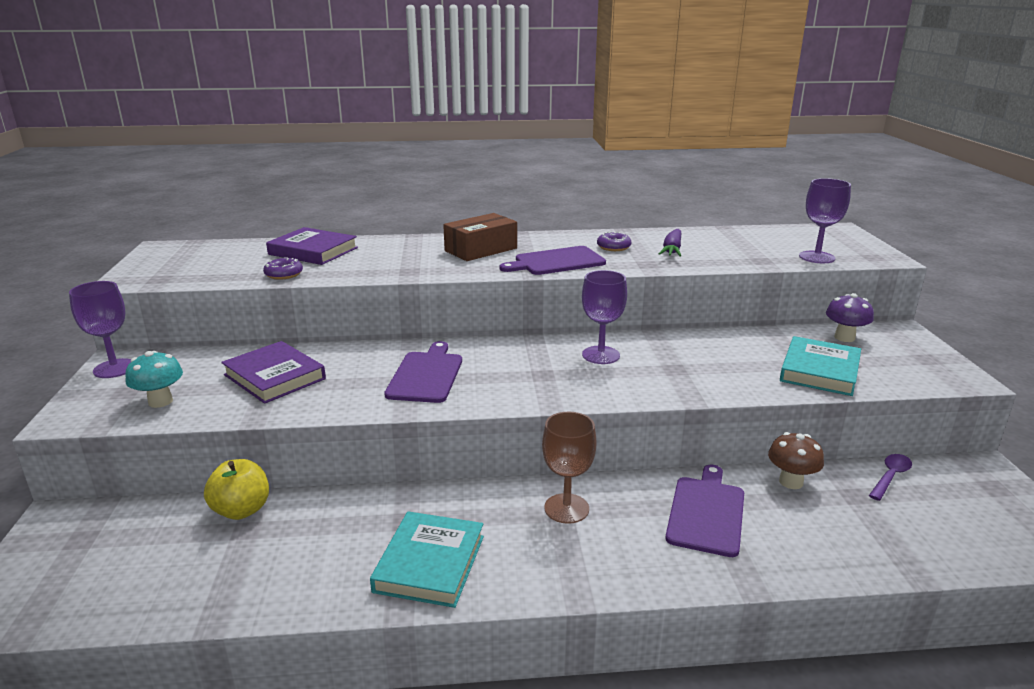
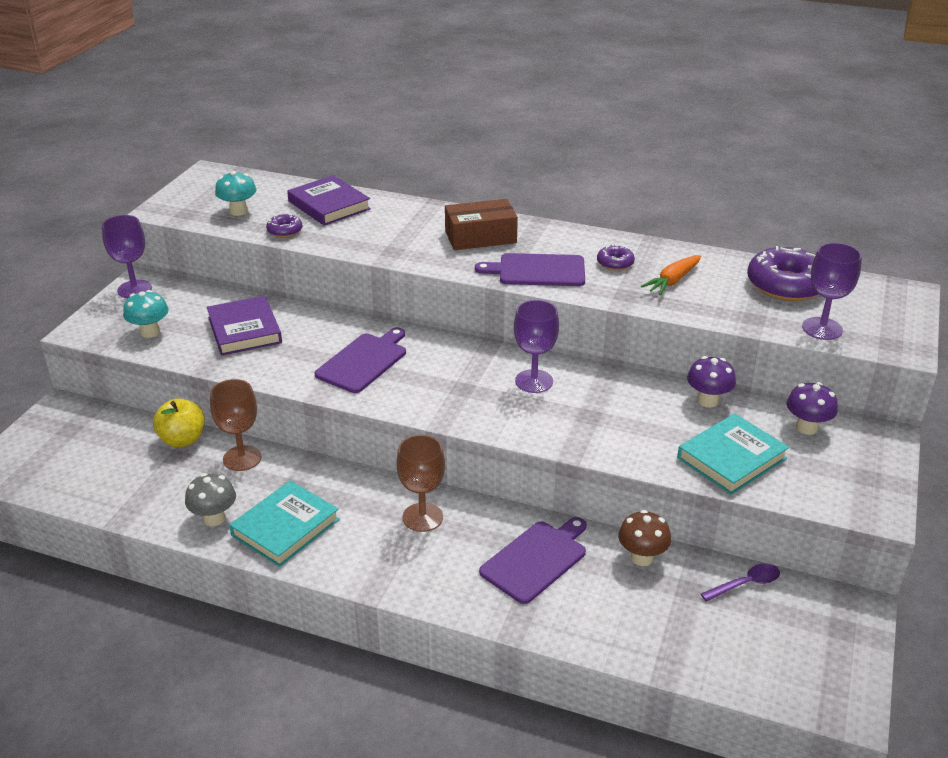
camera: 25 degrees right, 10 degrees up
purple carrot [659,229,681,257] -> orange carrot [641,255,701,295]
none -> grey mushroom [185,473,236,526]
none -> brown goblet [210,379,262,471]
none -> turquoise mushroom [215,171,257,216]
none -> purple mushroom [687,356,736,407]
none -> purple donut [747,246,819,301]

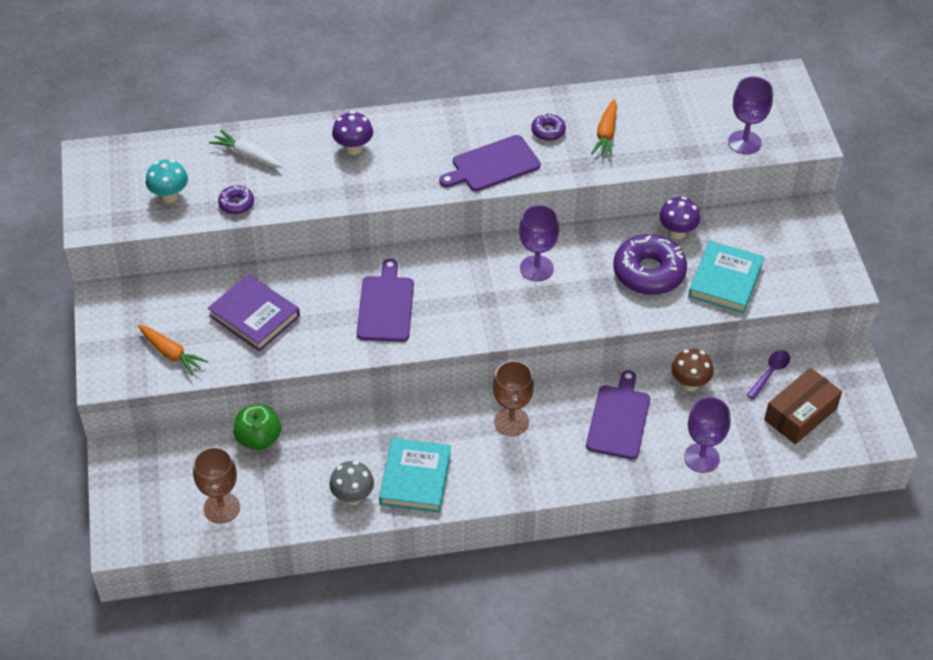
camera: 30 degrees left, 15 degrees up
purple goblet [102,215,152,298] -> purple goblet moved to [684,397,731,473]
turquoise mushroom [123,290,169,338] -> orange carrot [138,325,208,376]
yellow apple [153,398,205,448] -> green apple [234,404,281,450]
brown goblet [210,379,262,471] -> brown goblet moved to [193,447,240,524]
purple book [287,175,371,226] -> white carrot [209,130,283,167]
brown box [445,199,518,250] -> brown box moved to [764,368,842,444]
purple donut [747,246,819,301] -> purple donut moved to [613,234,687,295]
purple mushroom [786,382,838,435] -> purple mushroom moved to [332,111,373,155]

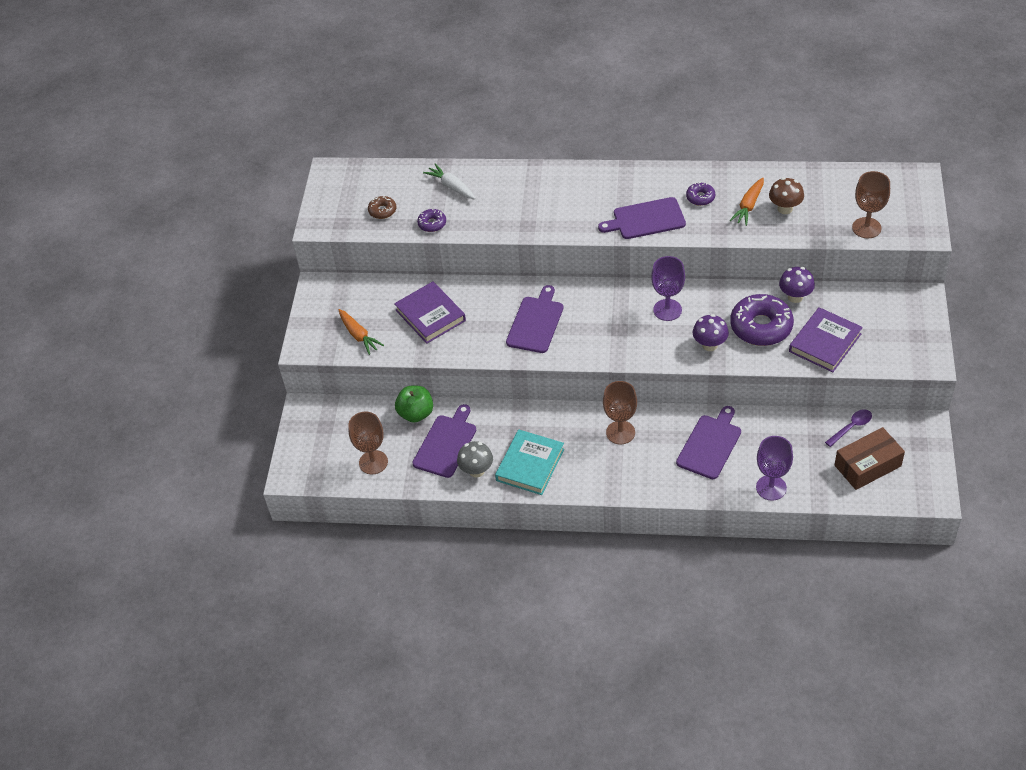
camera: 20 degrees right, 0 degrees up
turquoise mushroom [146,159,188,203] -> brown donut [368,196,396,219]
purple mushroom [332,111,373,155] -> purple mushroom moved to [693,314,729,351]
brown mushroom [671,349,714,391] -> brown mushroom moved to [769,177,804,214]
turquoise book [688,241,764,313] -> purple book [789,307,863,372]
purple goblet [728,76,773,155] -> brown goblet [852,171,890,238]
none -> purple cutting board [412,404,476,478]

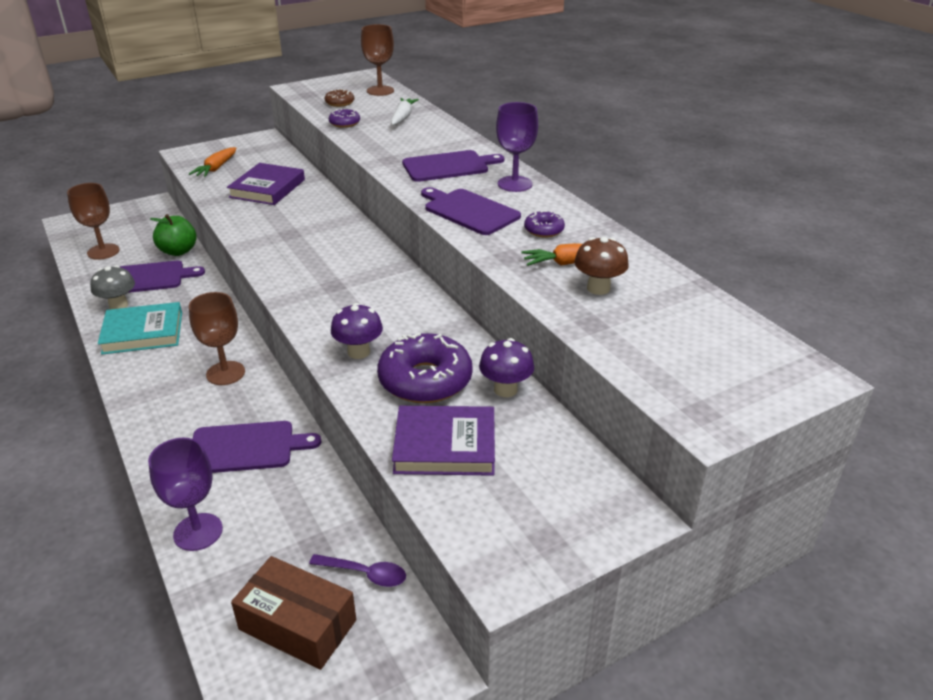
camera: 50 degrees right, 15 degrees down
purple cutting board [506,285,563,353] -> purple cutting board moved to [402,150,504,182]
purple goblet [651,256,685,321] -> purple goblet moved to [496,102,538,192]
brown goblet [852,171,890,238] -> brown goblet moved to [361,24,394,96]

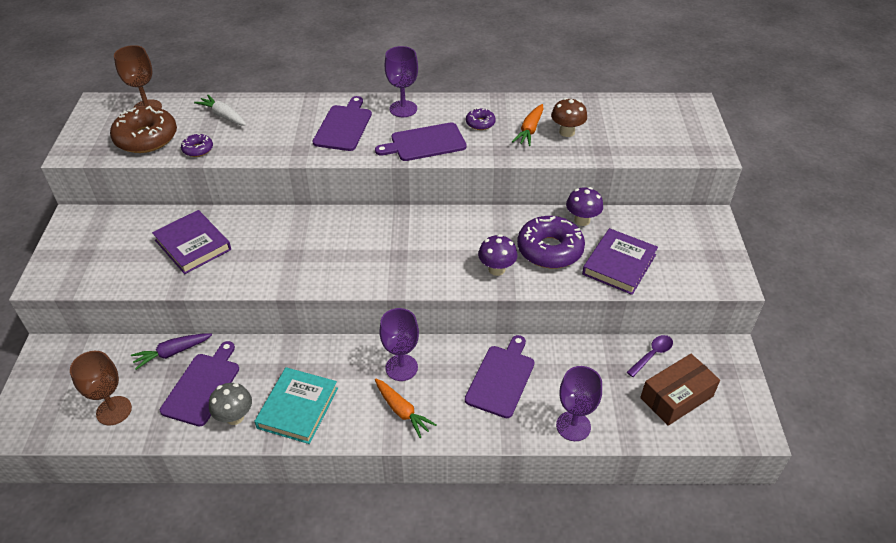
camera: 60 degrees left, 10 degrees up
green apple [150,214,197,256] -> purple carrot [131,334,212,370]
orange carrot [189,147,237,177] -> orange carrot moved to [375,379,436,438]
brown goblet [189,292,245,385] -> purple goblet [379,308,419,381]
brown donut [325,89,354,107] -> brown donut [110,106,177,153], size x2.07

